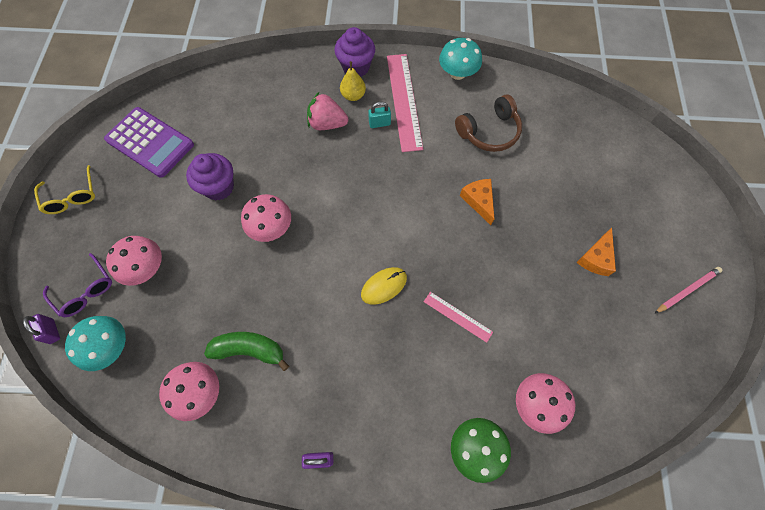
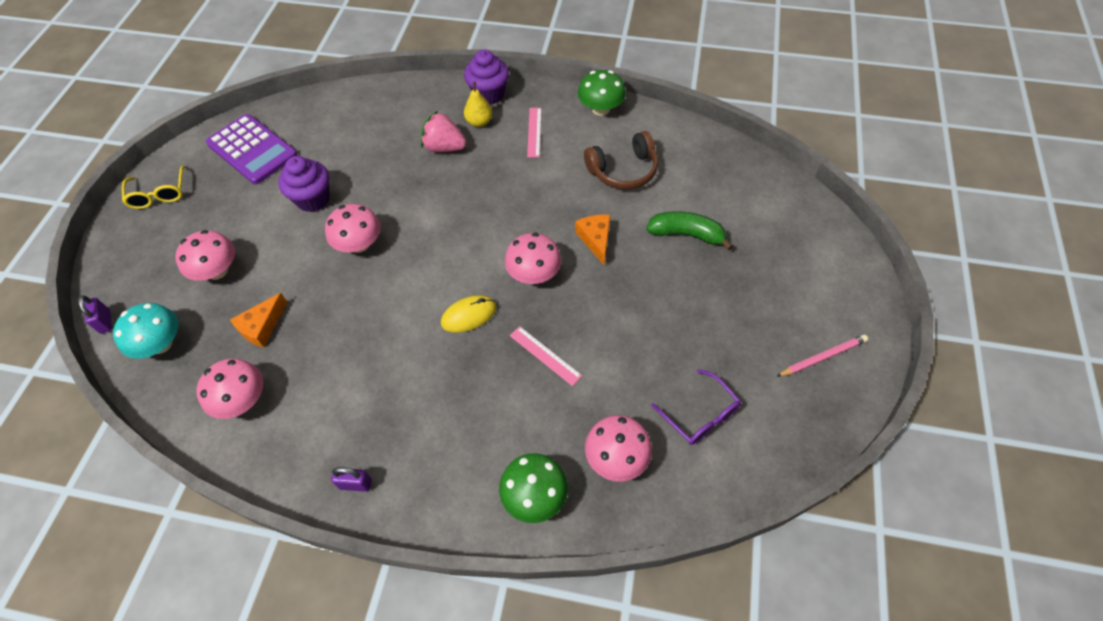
camera: 10 degrees right, 10 degrees down
purple glasses [43,253,112,317] -> purple glasses moved to [651,369,741,445]
green banana [204,332,289,371] -> green banana moved to [646,211,733,250]
turquoise padlock [368,101,391,128] -> none
pink ruler [387,54,423,152] -> pink ruler [527,108,541,157], size x0.51
turquoise mushroom [439,38,482,80] -> green mushroom [578,70,626,116]
orange cheese [576,228,616,276] -> orange cheese moved to [230,293,287,347]
none -> pink mushroom [505,233,561,284]

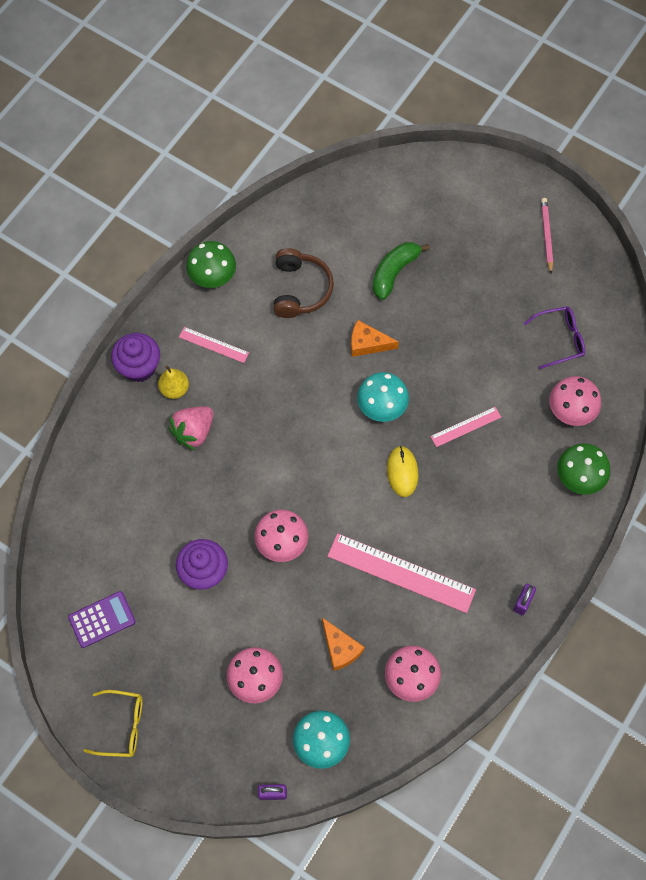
camera: 70 degrees left, 10 degrees up
purple calculator [206,114,297,184] -> purple calculator [68,591,136,648], size x0.62
pink mushroom [505,233,561,284] -> turquoise mushroom [357,372,409,422]
none -> pink ruler [327,533,476,613]

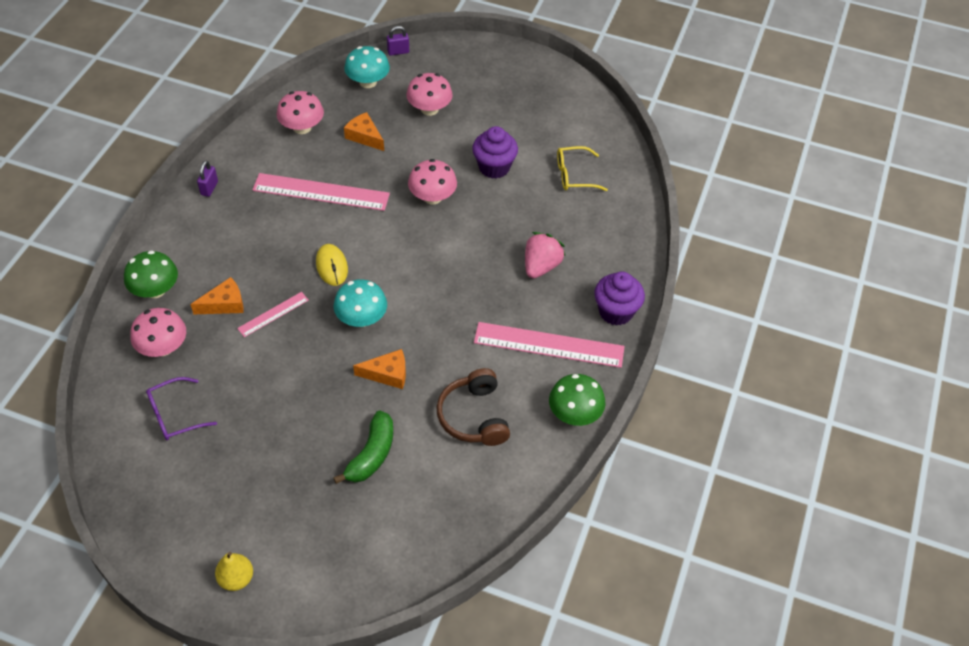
camera: 165 degrees right, 15 degrees down
purple calculator [68,591,136,648] -> none
yellow glasses [84,690,142,757] -> yellow glasses moved to [557,146,608,191]
yellow pear [158,365,189,399] -> yellow pear moved to [215,552,253,591]
pink ruler [179,327,249,363] -> pink ruler [474,322,625,368], size x1.95
pink pencil [541,198,553,274] -> none
none -> orange cheese [190,277,244,314]

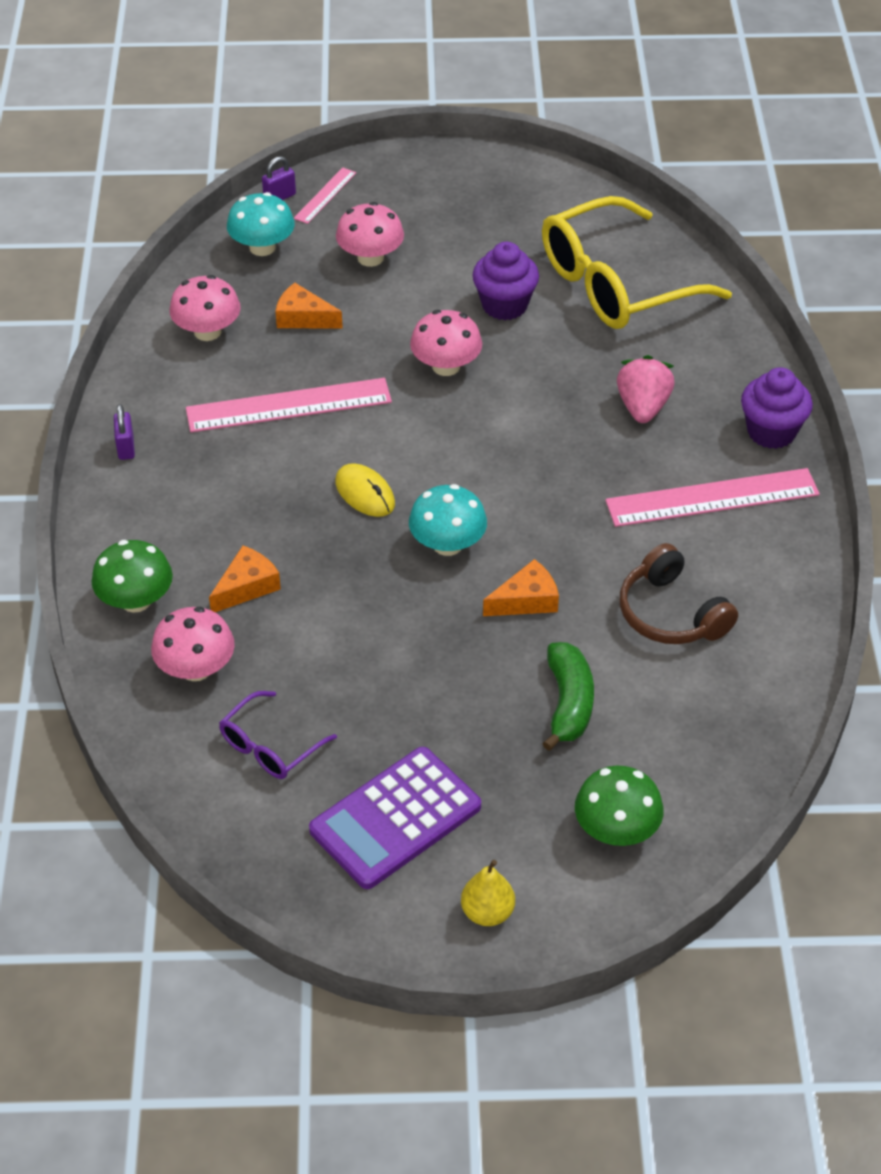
camera: 20 degrees left, 5 degrees down
pink ruler [237,292,309,337] -> pink ruler moved to [294,167,356,224]
green mushroom [549,374,606,426] -> green mushroom moved to [575,766,664,846]
yellow glasses [557,146,608,191] -> yellow glasses [542,196,732,329], size x2.11
none -> purple calculator [309,747,481,889]

